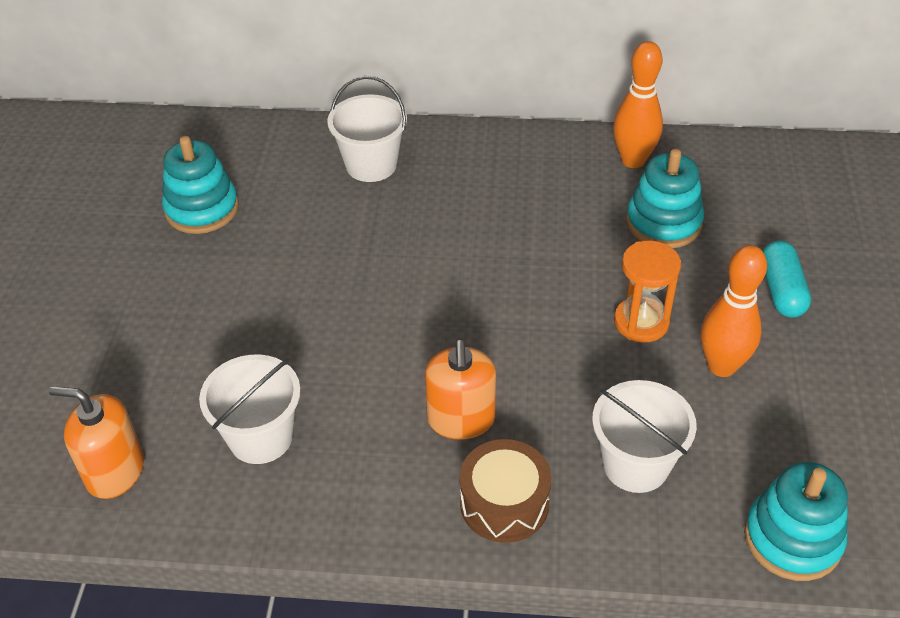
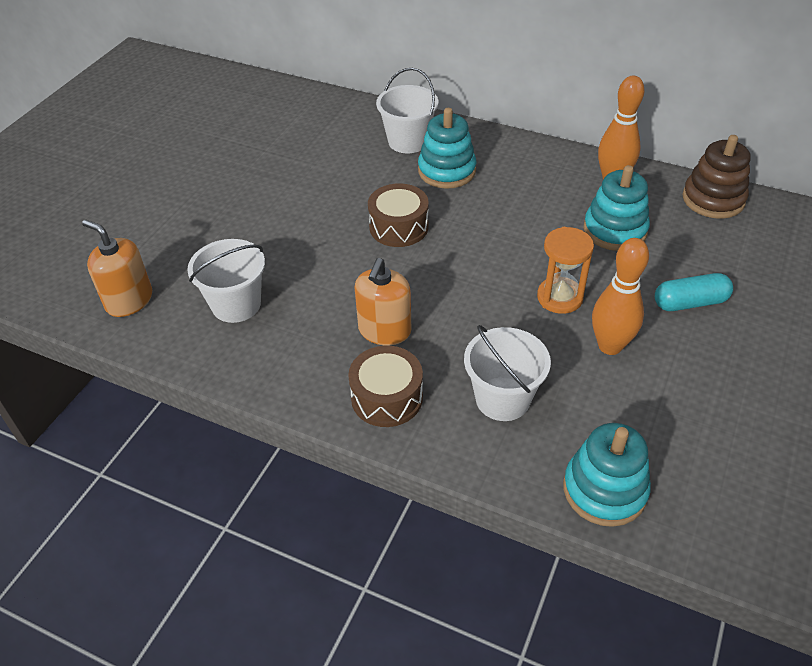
camera: 20 degrees right, 0 degrees up
turquoise stacking toy [162,136,239,234] -> turquoise stacking toy moved to [418,108,476,189]
turquoise capsule [763,241,811,318] -> turquoise capsule turned 60 degrees clockwise [655,273,733,311]
none -> brown drum [368,183,429,247]
none -> brown stacking toy [682,135,751,219]

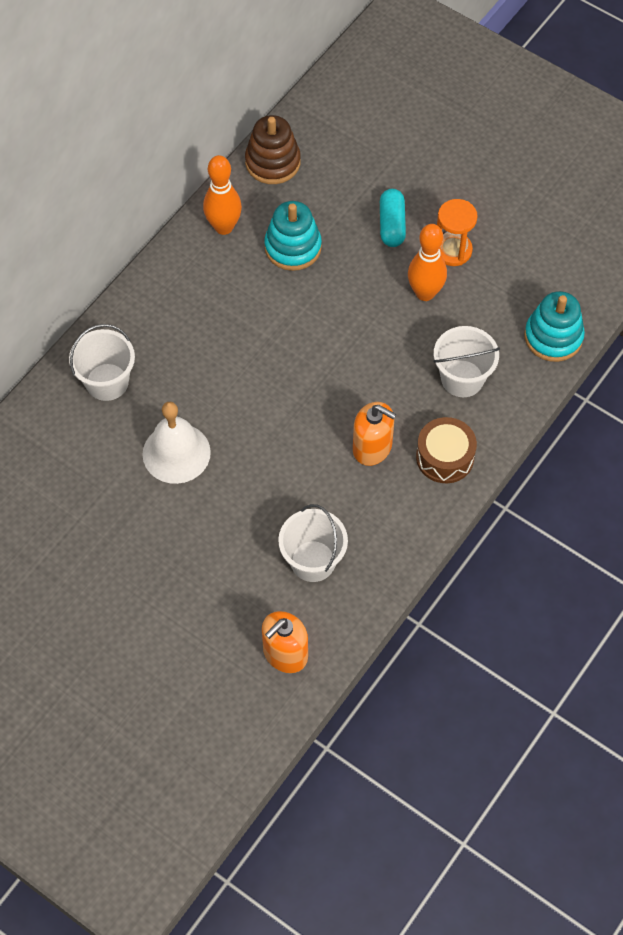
camera: 80 degrees left, 15 degrees up
brown drum [368,183,429,247] -> none
turquoise stacking toy [418,108,476,189] -> none
orange hourglass [537,227,594,314] -> orange hourglass moved to [437,199,478,266]
none -> white bell [143,402,211,484]

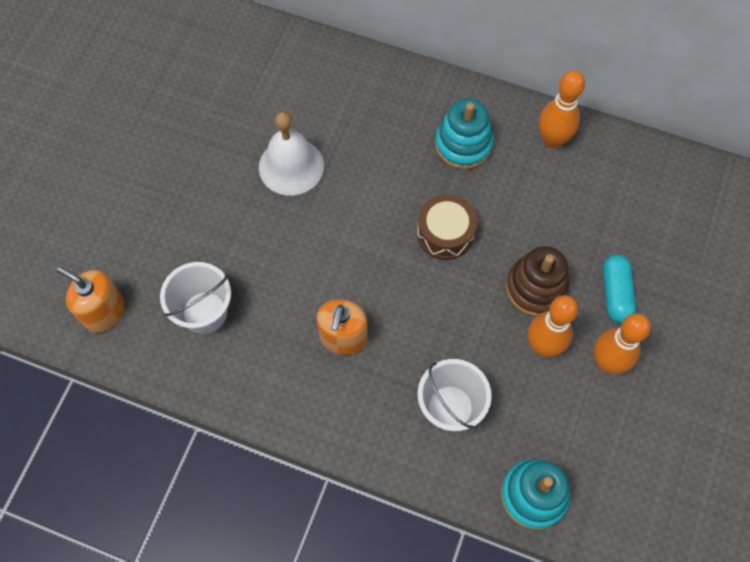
camera: 75 degrees right, 5 degrees up
white bucket [69,324,135,401] -> none
brown stacking toy [245,115,301,184] -> brown stacking toy moved to [506,246,570,316]
turquoise stacking toy [264,201,322,271] -> turquoise stacking toy moved to [435,99,494,169]
turquoise capsule [380,189,406,247] -> turquoise capsule turned 75 degrees counterclockwise [603,254,636,323]
brown drum [416,417,477,483] -> brown drum moved to [417,194,477,260]
orange hourglass [437,199,478,266] -> orange bowling pin [594,313,651,374]

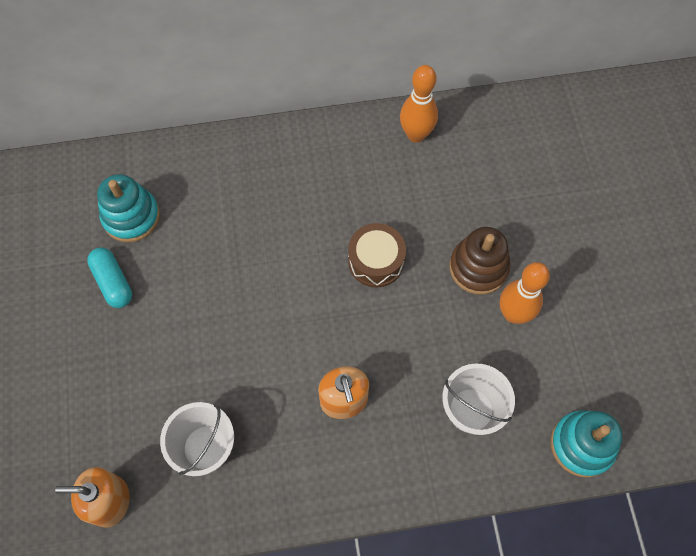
camera: 30 degrees left, 0 degrees up
white bell [259,112,324,195] -> none
turquoise stacking toy [435,99,494,169] -> turquoise stacking toy moved to [97,174,160,243]
orange bowling pin [594,313,651,374] -> none
turquoise capsule [603,254,636,323] -> turquoise capsule moved to [87,247,132,308]

